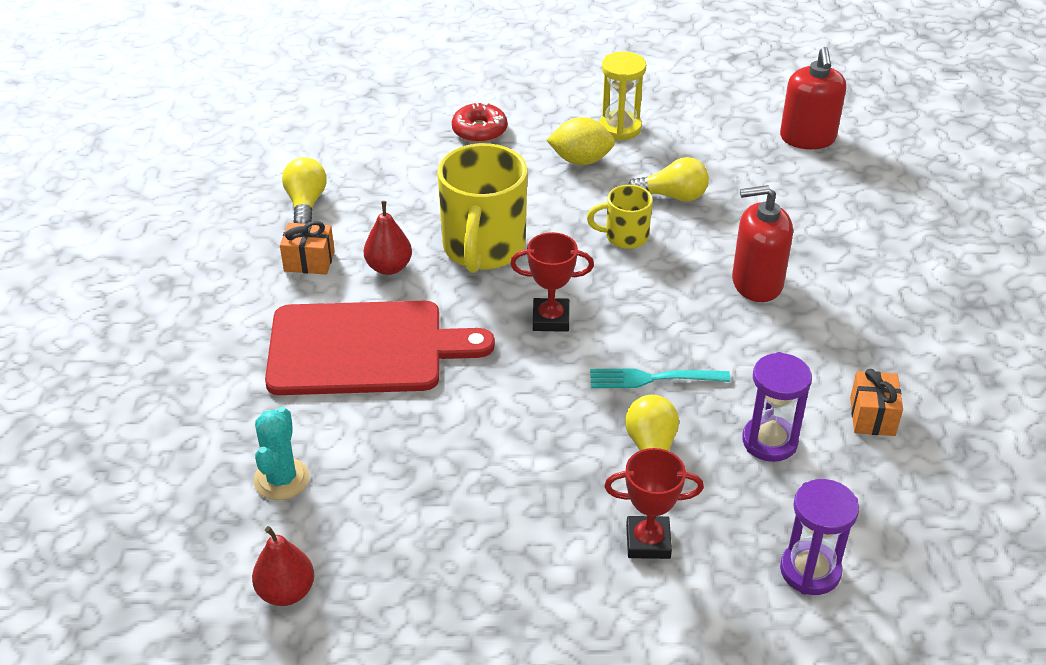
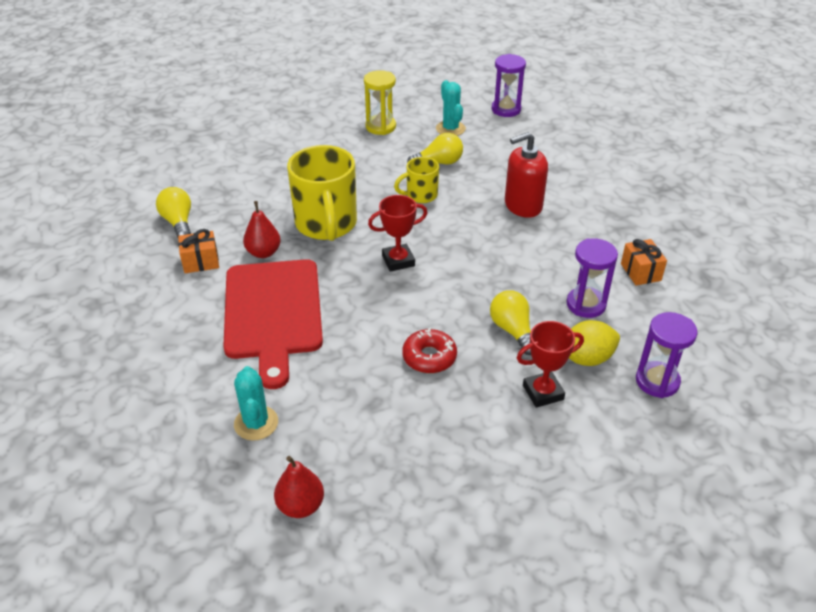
camera: 20 degrees left, 0 degrees up
red cutting board [265,301,495,395] -> red cutting board turned 105 degrees clockwise [223,259,323,389]
red donut [452,102,507,143] -> red donut moved to [402,328,457,373]
yellow lemon [547,117,615,165] -> yellow lemon moved to [569,320,620,366]
turquoise fork [590,369,731,388] -> none
red soap dispenser [780,47,846,149] -> purple hourglass [492,54,526,117]
none -> turquoise cactus [436,80,466,136]

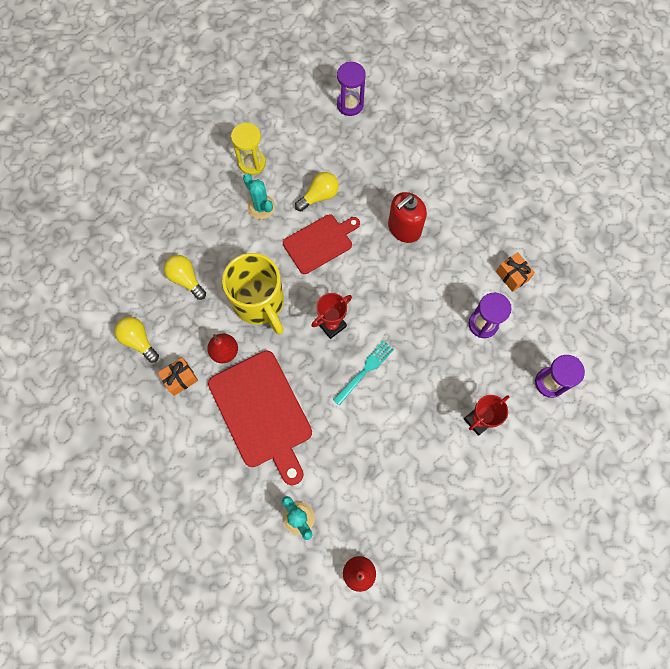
camera: 20 degrees left, 30 degrees up
yellow mug [394,157,439,203] -> red cutting board [283,214,360,274]
red donut [402,328,457,373] -> none
turquoise cactus [436,80,466,136] -> turquoise cactus moved to [243,174,275,219]
yellow light bulb [490,290,531,355] -> yellow light bulb moved to [164,255,206,300]
yellow lemon [569,320,620,366] -> none
none -> turquoise fork [333,340,394,405]

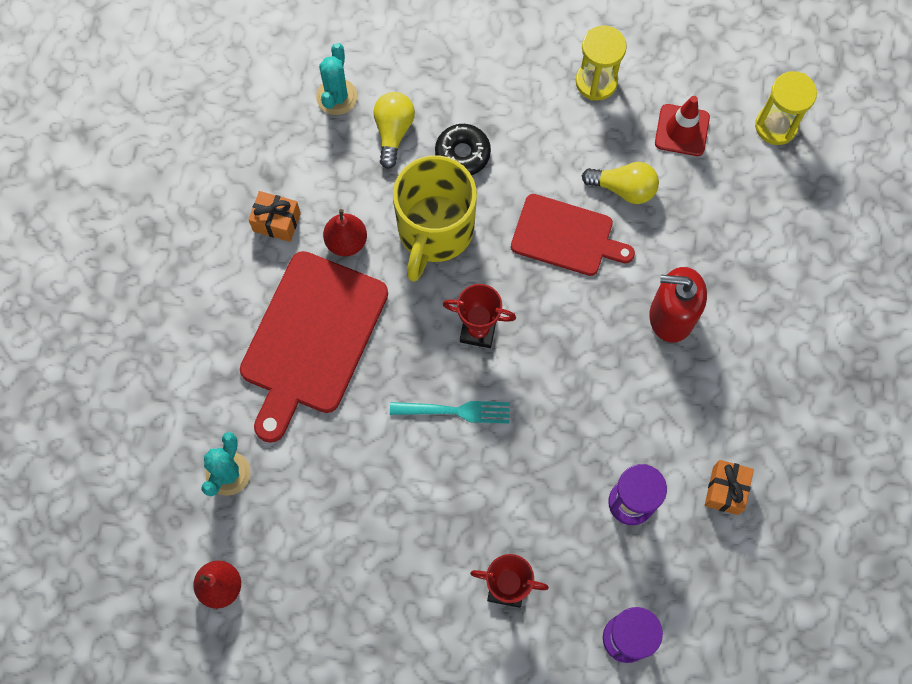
camera: 50 degrees right, 0 degrees up
yellow light bulb [114,317,159,363] -> none
turquoise cactus [243,174,275,219] -> turquoise cactus moved to [316,43,357,115]
purple hourglass [337,62,366,116] -> yellow hourglass [755,71,817,145]
none -> black donut [435,124,491,175]
none -> red traffic cone [655,96,710,156]

